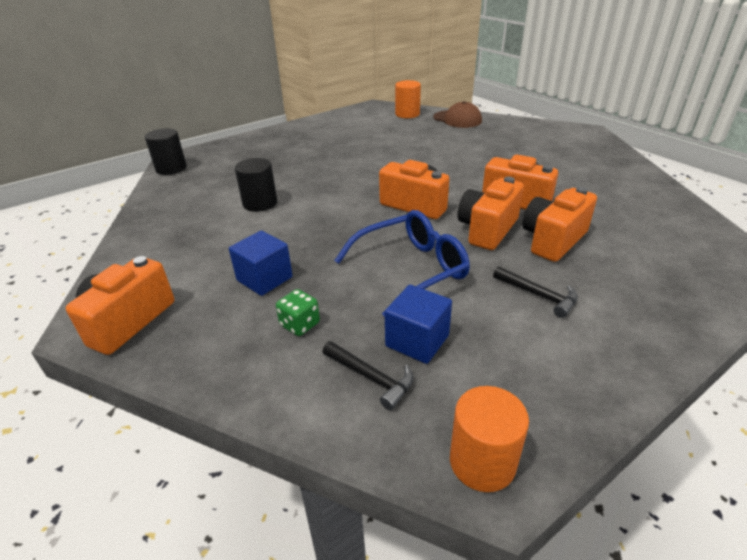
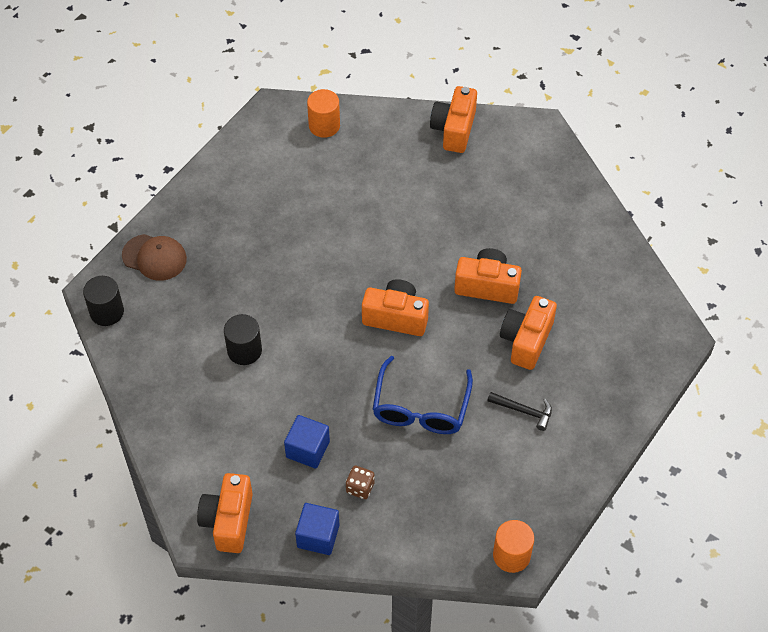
camera: 20 degrees left, 20 degrees up
green dice [276,289,320,336] -> brown dice [346,466,375,499]
black hammer [323,341,414,410] -> none
blue glasses [334,210,470,317] -> blue glasses turned 150 degrees clockwise [372,356,473,434]
blue cube [385,285,452,364] -> blue cube moved to [295,503,340,555]
brown cap [433,101,482,128] -> brown cap moved to [122,234,187,281]
orange camera [458,177,524,250] -> orange camera moved to [430,86,477,153]

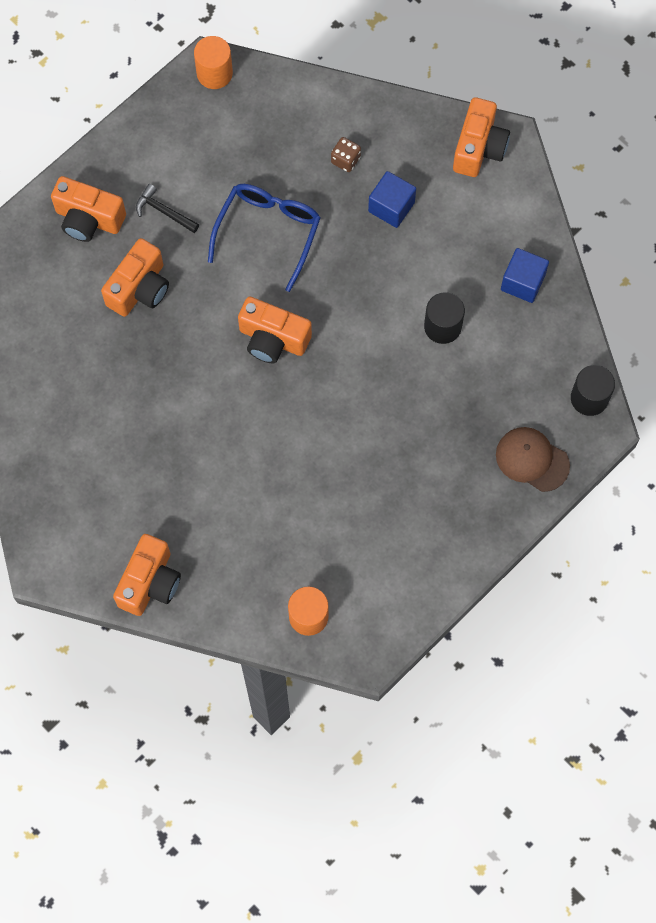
camera: 170 degrees left, 15 degrees up
blue cube [295,503,340,555] -> blue cube moved to [501,248,549,303]
orange camera [454,248,522,304] -> orange camera moved to [51,176,126,242]

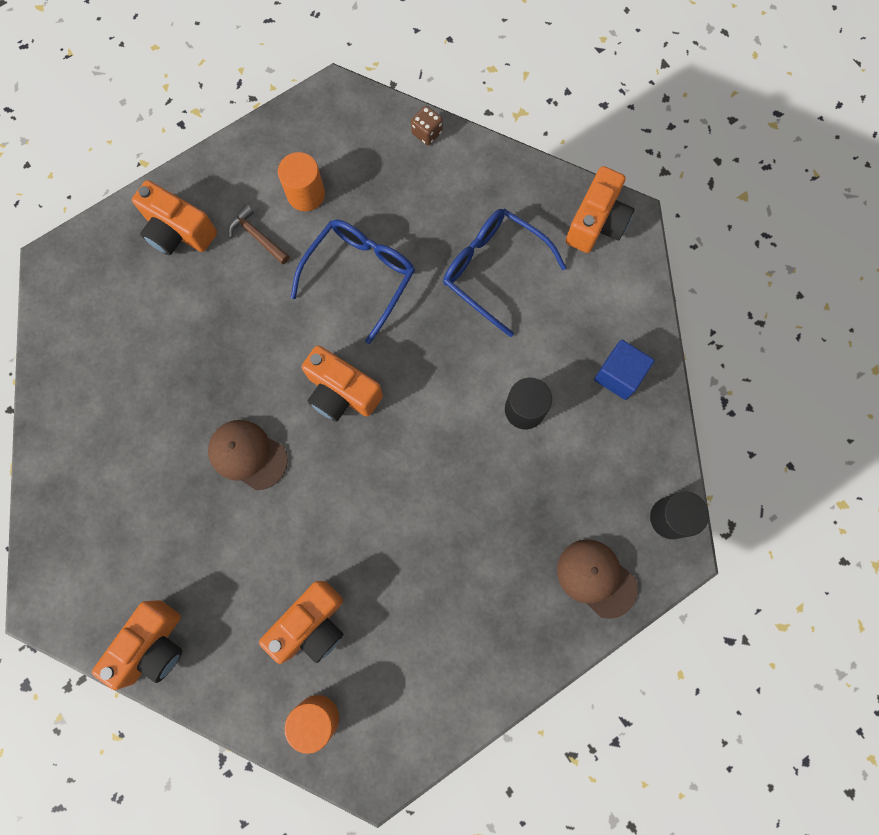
camera: 10 degrees right, 5 degrees up
orange camera [101,238,169,317] -> orange camera moved to [259,581,344,664]
black hammer [136,184,199,233] -> brown hammer [228,205,290,264]
orange cylinder [194,36,233,89] -> orange cylinder moved to [278,152,325,211]
brown dice [331,137,361,172] -> brown dice moved to [411,106,443,145]
blue cube [368,171,416,228] -> blue glasses [443,209,567,337]
none -> brown cap [208,420,288,490]

